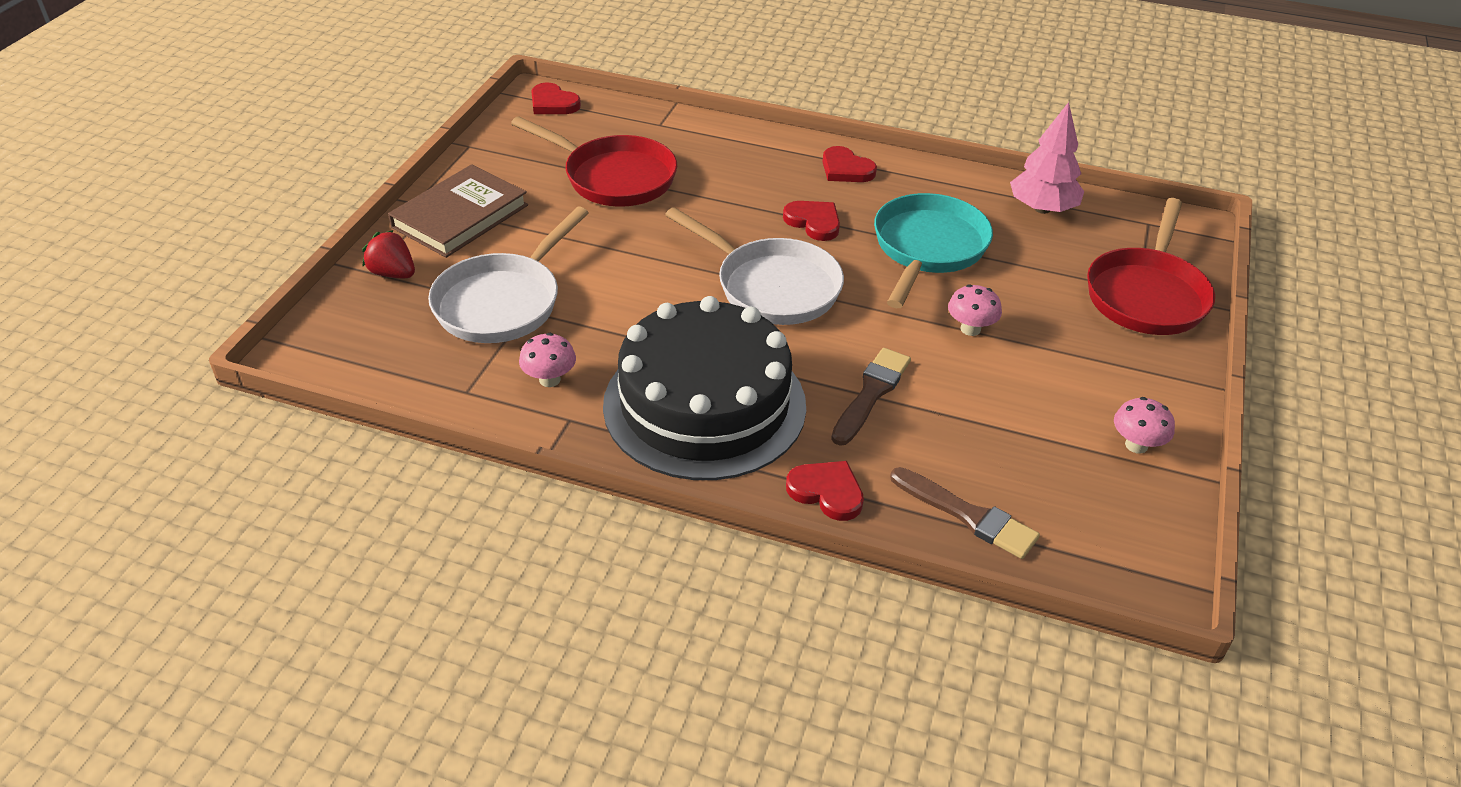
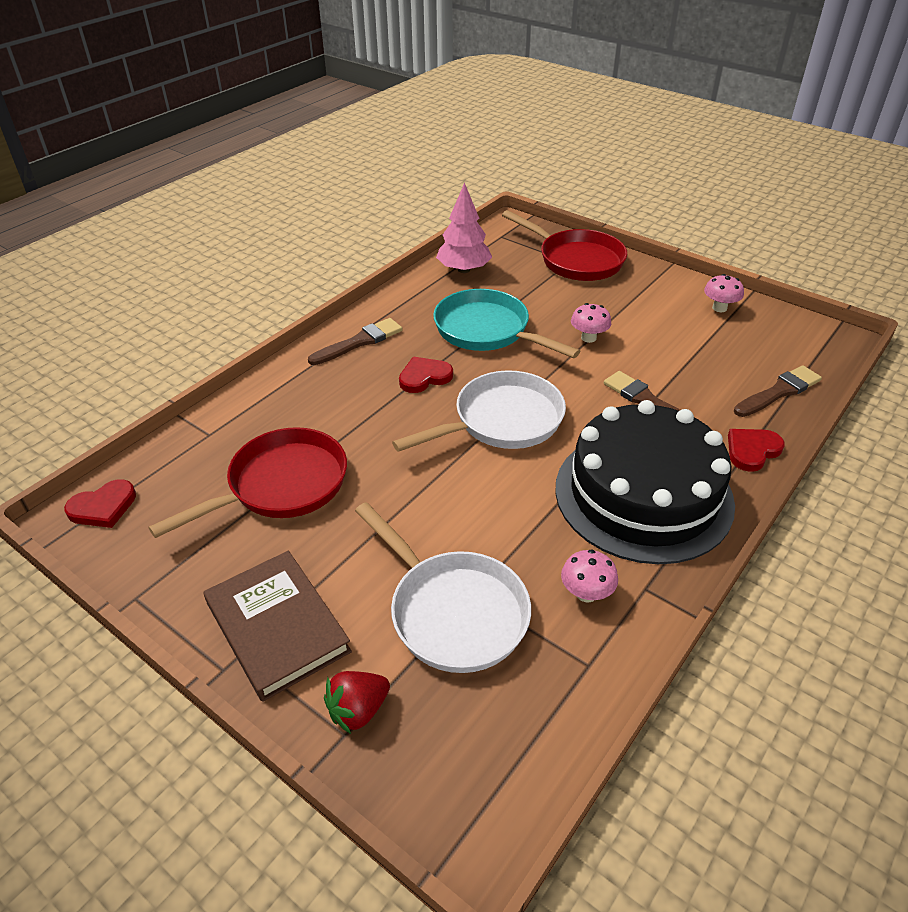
camera: 70 degrees left, 0 degrees up
red heart [823,146,877,182] -> brown brush [308,318,403,365]

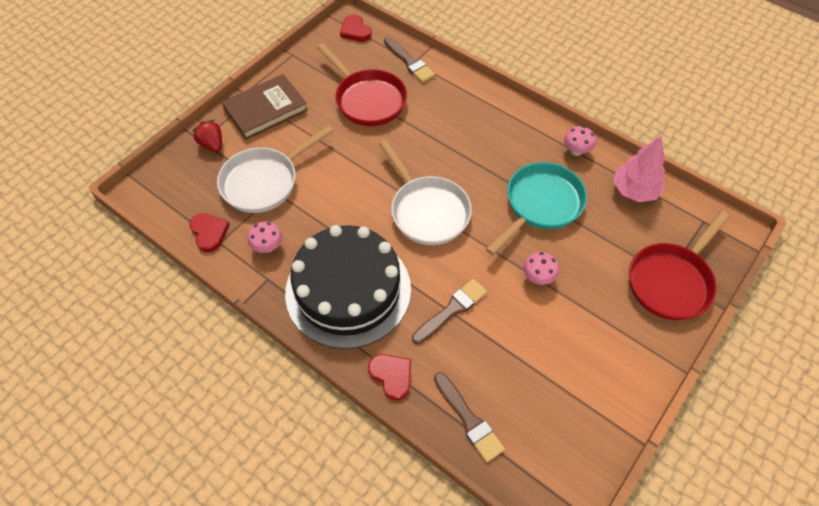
camera: 90 degrees right, 15 degrees up
brown brush [308,318,403,365] -> brown brush moved to [384,37,435,83]
red heart [399,357,453,393] -> red heart moved to [189,213,230,252]
pink mushroom [704,274,744,312] -> pink mushroom moved to [564,126,596,156]

